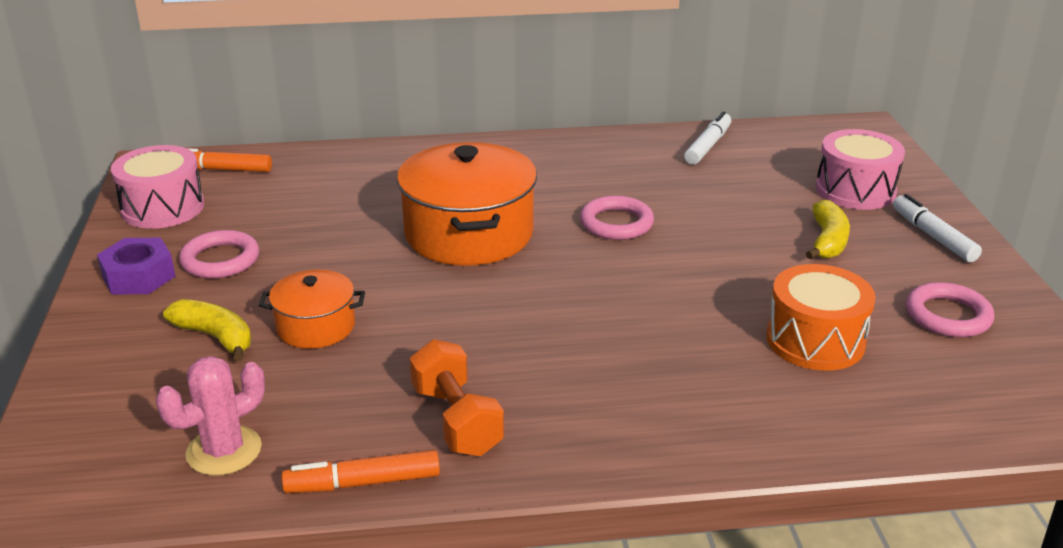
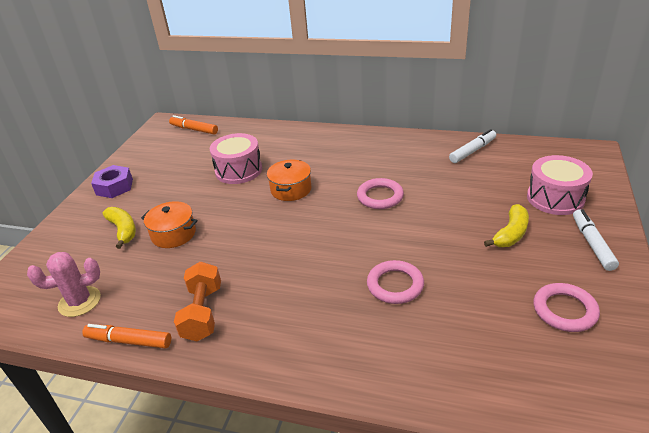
camera: 25 degrees right, 5 degrees up
pink drum [111,145,204,229] -> pink drum moved to [210,133,262,184]
pink ring [179,230,259,278] -> pink ring moved to [367,260,424,304]
orange pot [397,142,537,266] -> orange pot [267,160,311,201], size x0.54
orange drum [766,264,876,371] -> none

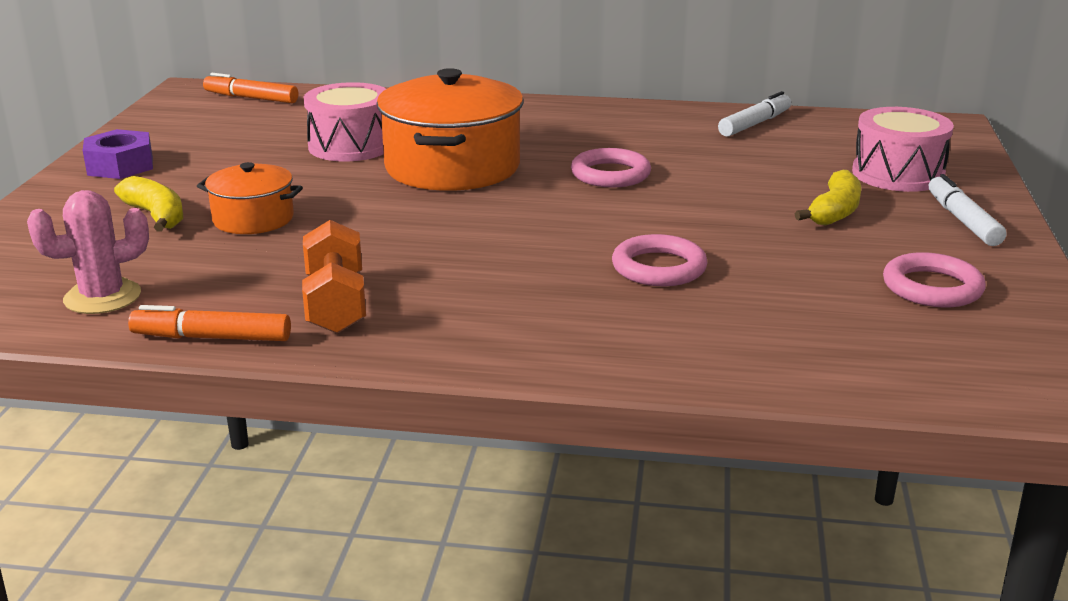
camera: 10 degrees left, 10 degrees down
orange pot [267,160,311,201] -> orange pot [377,68,523,191], size x1.86

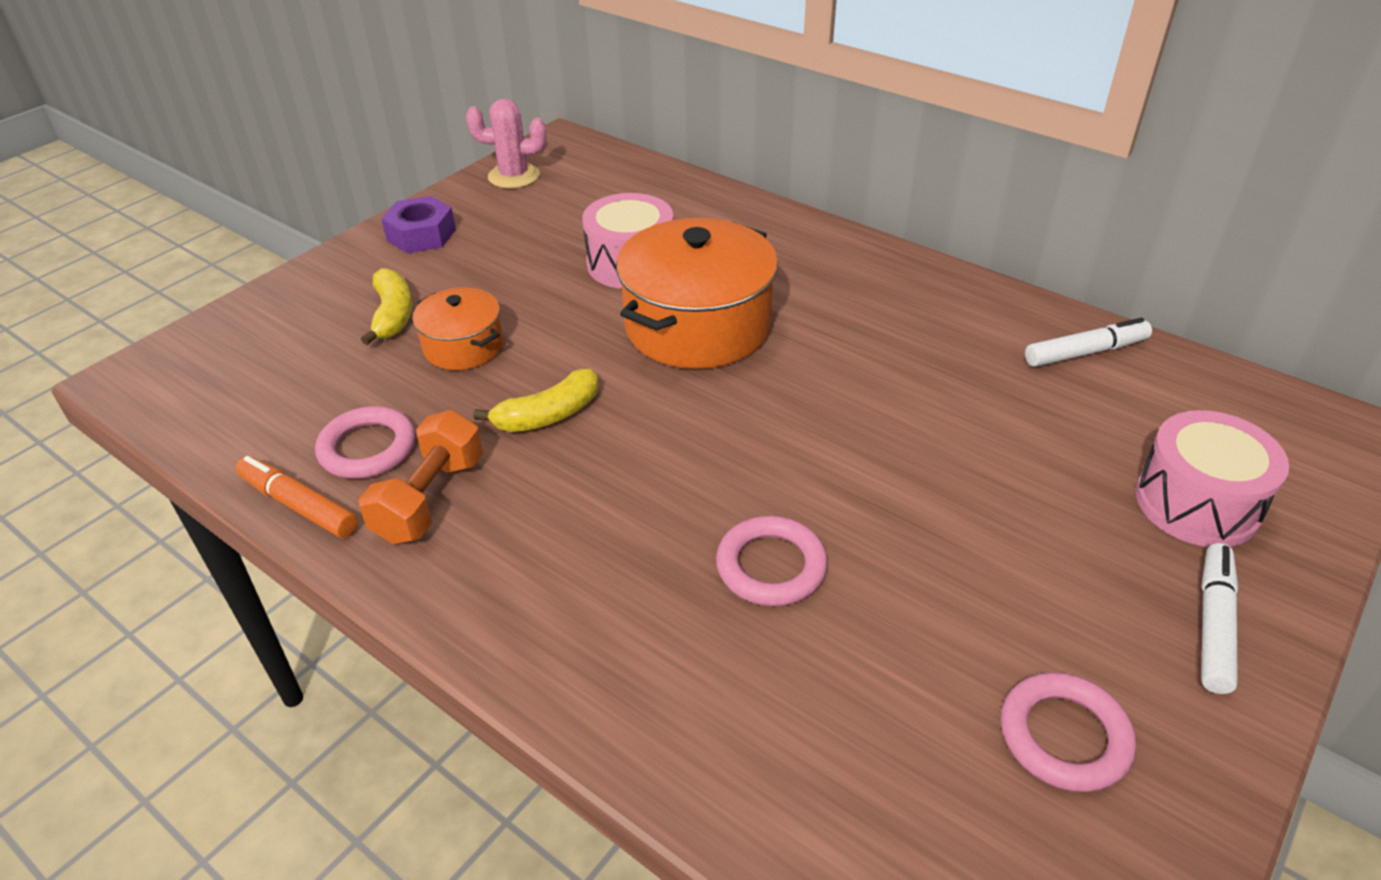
camera: 30 degrees right, 15 degrees up
pink cactus [27,190,149,314] -> pink cactus moved to [466,99,547,189]
orange marker [203,73,298,103] -> none
pink ring [571,148,651,188] -> pink ring moved to [315,406,415,479]
yellow banana [795,170,861,226] -> yellow banana moved to [474,369,599,432]

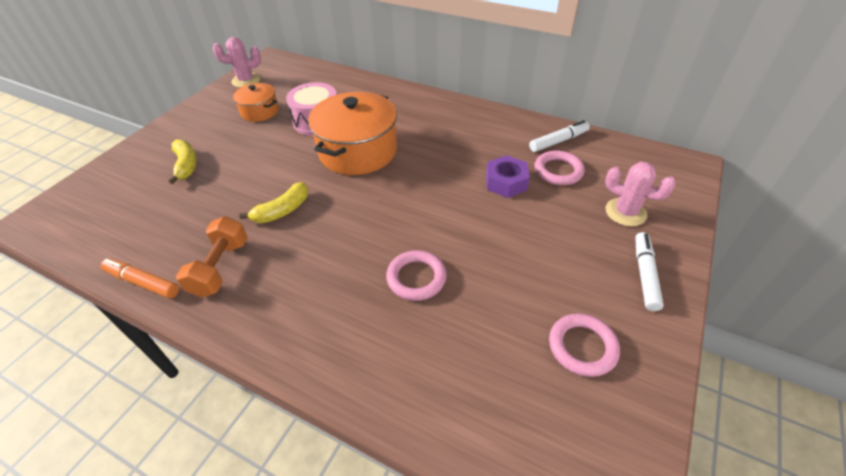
camera: 10 degrees left, 5 degrees up
pink ring [315,406,415,479] -> pink ring moved to [534,151,585,185]
purple nut [381,196,456,253] -> purple nut moved to [486,155,530,198]
orange pot [412,287,503,370] -> orange pot moved to [233,83,279,122]
pink drum [1136,410,1289,547] -> pink cactus [605,162,676,226]

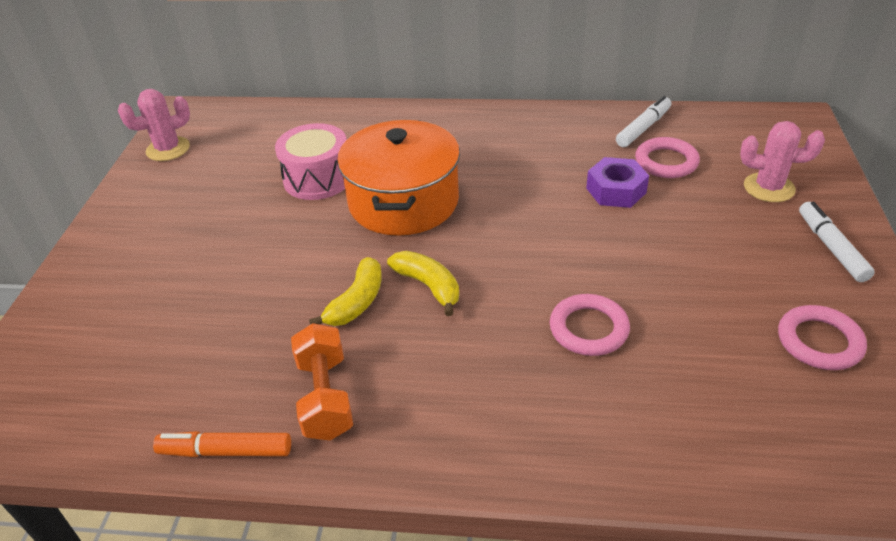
camera: 20 degrees left, 5 degrees down
yellow banana [168,139,197,184] -> yellow banana moved to [387,251,459,316]
orange pot [233,83,279,122] -> none

